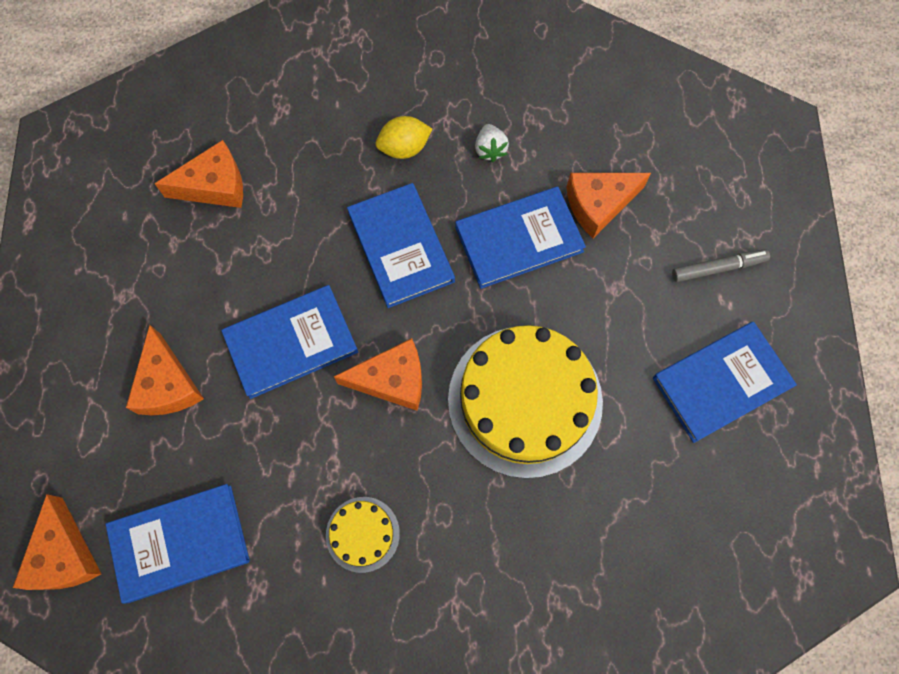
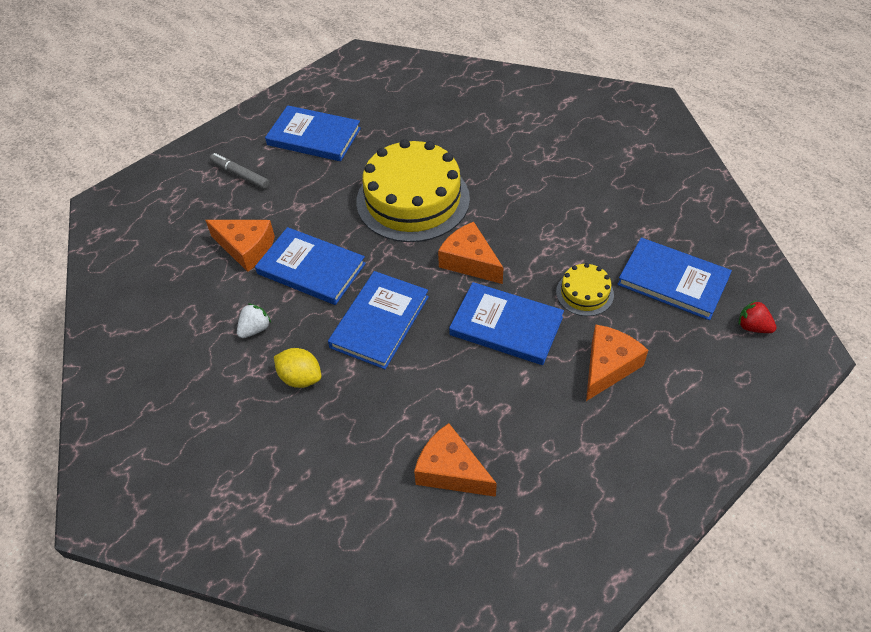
camera: 130 degrees left, 20 degrees down
orange cheese [13,494,101,590] -> red strawberry [739,300,777,333]
yellow cake [326,497,400,573] -> yellow cake moved to [556,263,614,316]

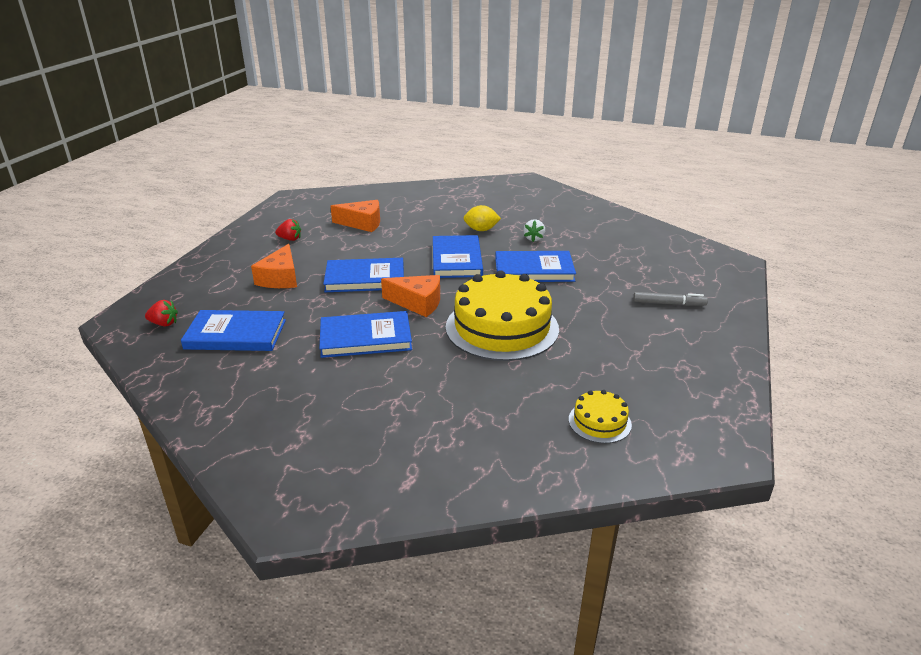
camera: 150 degrees right, 20 degrees down
orange cheese [205,220,275,272] -> none
blue book [265,105,361,161] -> blue book moved to [319,311,412,358]
yellow cake [556,263,614,316] -> yellow cake moved to [569,390,632,443]
none -> red strawberry [275,219,301,241]

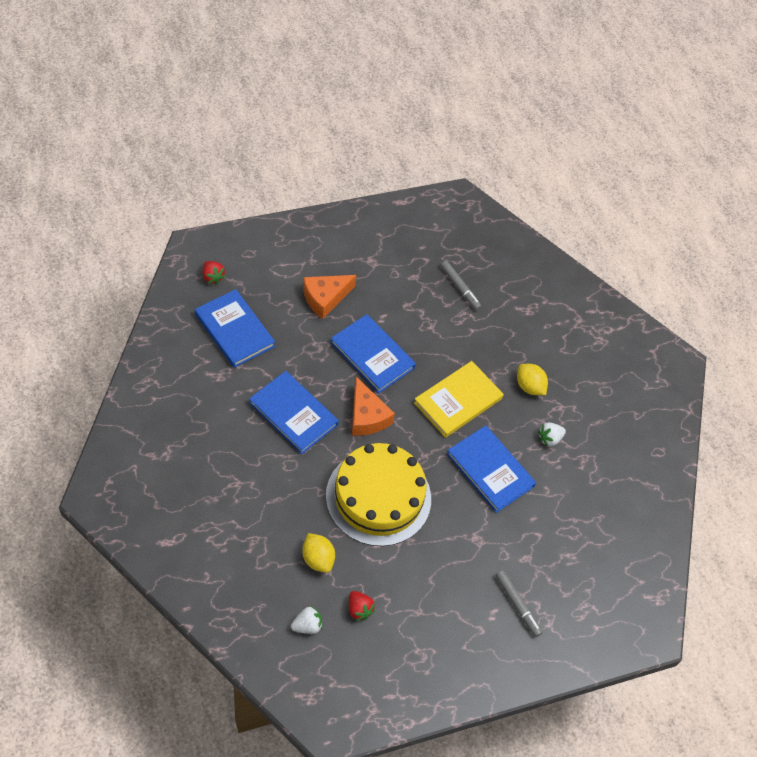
camera: 45 degrees right, 25 degrees up
red strawberry [275,219,301,241] -> red strawberry moved to [349,591,375,621]
orange cheese [331,200,380,232] -> grey marker [441,261,482,310]
blue book [433,235,483,278] -> yellow book [414,361,503,438]
yellow cake [569,390,632,443] -> white strawberry [291,606,322,634]
none -> yellow lemon [302,533,335,573]

